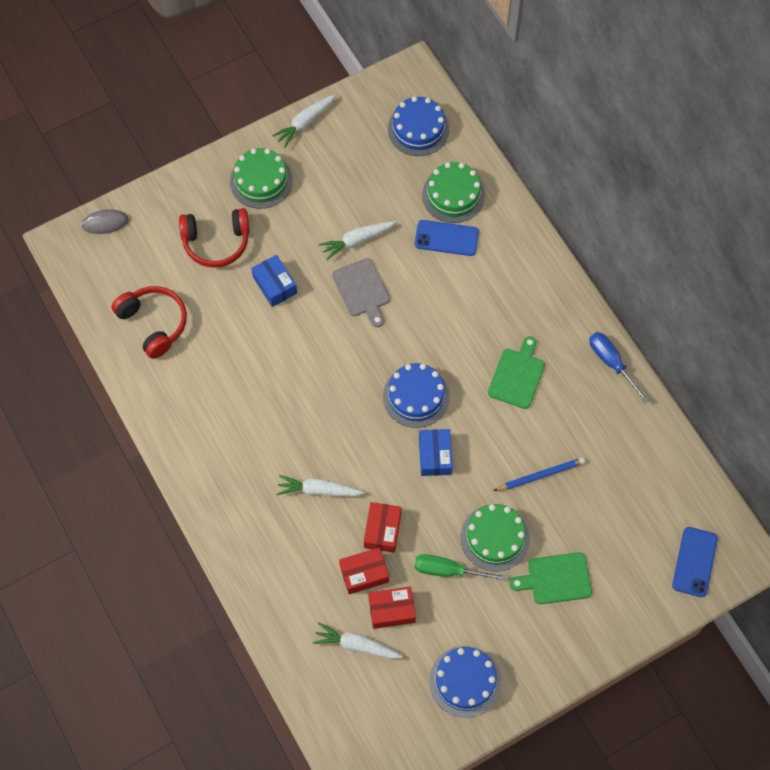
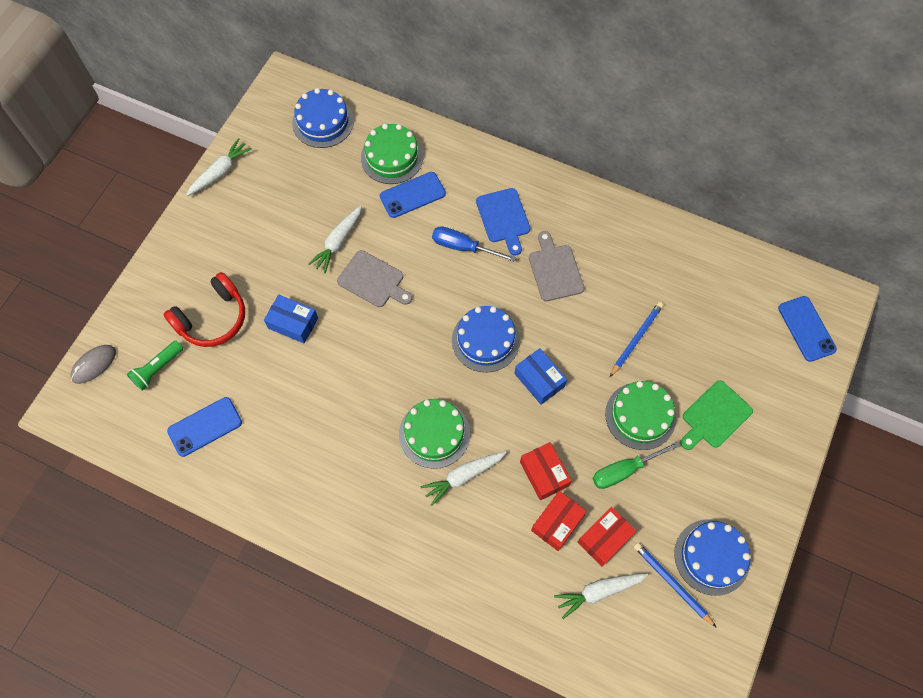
camera: 35 degrees left, 0 degrees up
red headphones [111,286,187,359] -> blue phone [167,397,242,457]
green cake [230,148,293,209] -> green cake moved to [399,399,470,469]
white carrot [272,94,336,148] -> white carrot turned 150 degrees counterclockwise [186,138,252,196]
green cutting board [488,336,545,409] -> grey cutting board [529,231,584,301]
blue screwdriver [589,332,649,403] -> blue screwdriver moved to [432,226,516,262]
none -> green flashlight [127,341,183,391]
none -> blue cutting board [476,188,530,256]
none -> blue pencil [634,542,717,628]

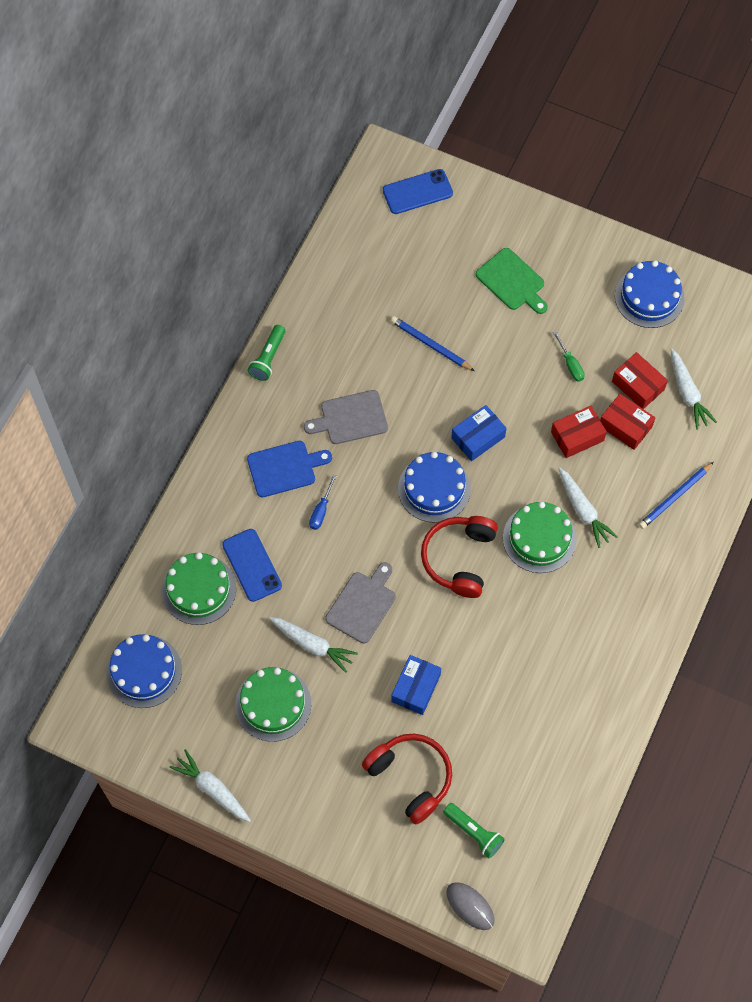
camera: 90 degrees left, 0 degrees up
blue phone [167,397,242,457] -> none
blue screwdriver [432,226,516,262] -> blue screwdriver [309,474,336,530], size x0.63
green screwdriver [592,441,680,489] -> green screwdriver [553,331,585,382], size x0.63
green cake [605,381,676,450] -> green cake moved to [235,667,311,742]
blue pencil [634,542,717,628] -> blue pencil moved to [639,462,714,529]
none -> green flashlight [248,325,286,381]
none -> red headphones [421,516,498,598]

